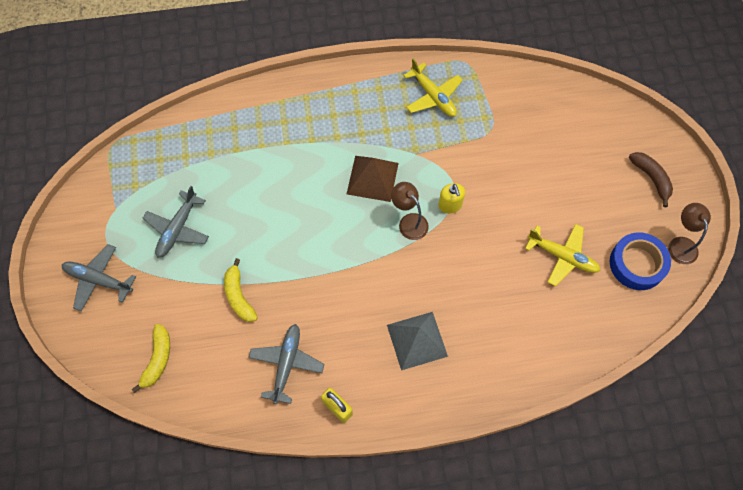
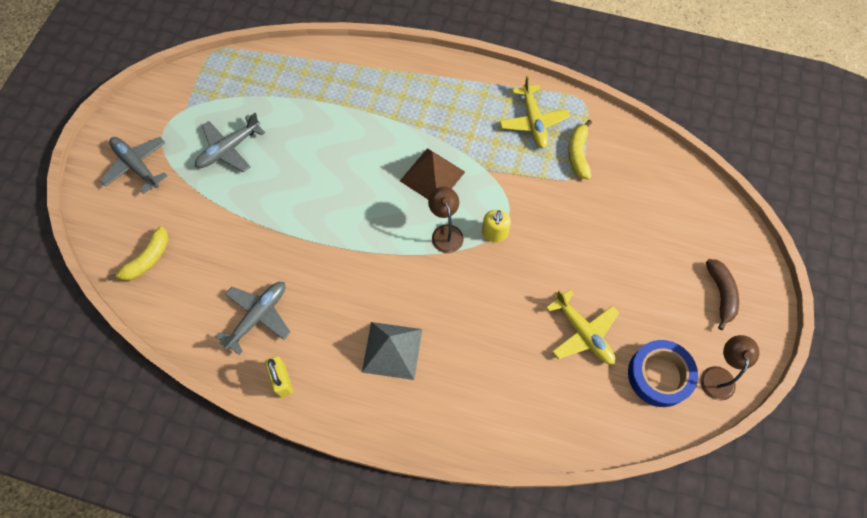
camera: 25 degrees right, 0 degrees up
yellow banana [224,258,258,322] -> yellow banana moved to [568,120,592,179]

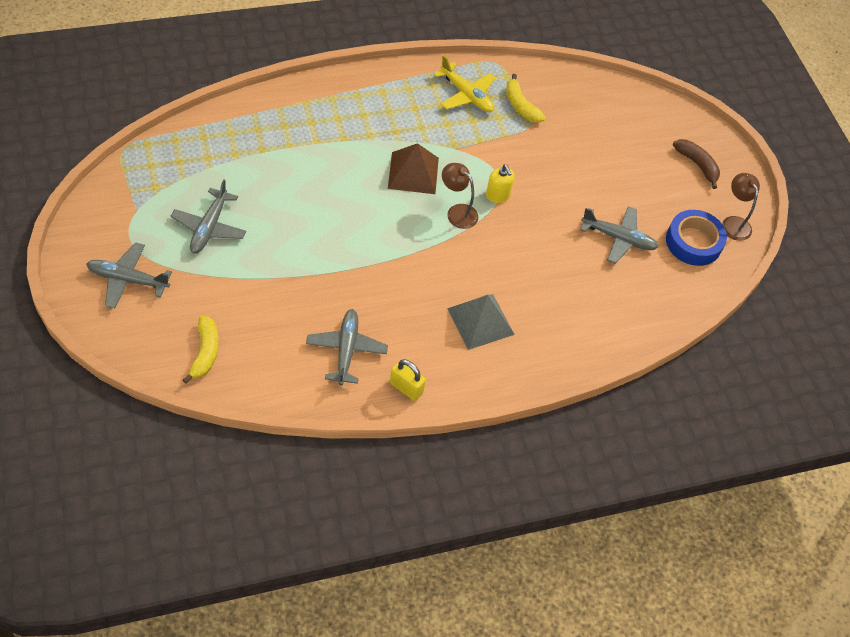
camera: 40 degrees left, 10 degrees down
yellow plane [546,290,619,364] -> grey plane [581,206,658,264]

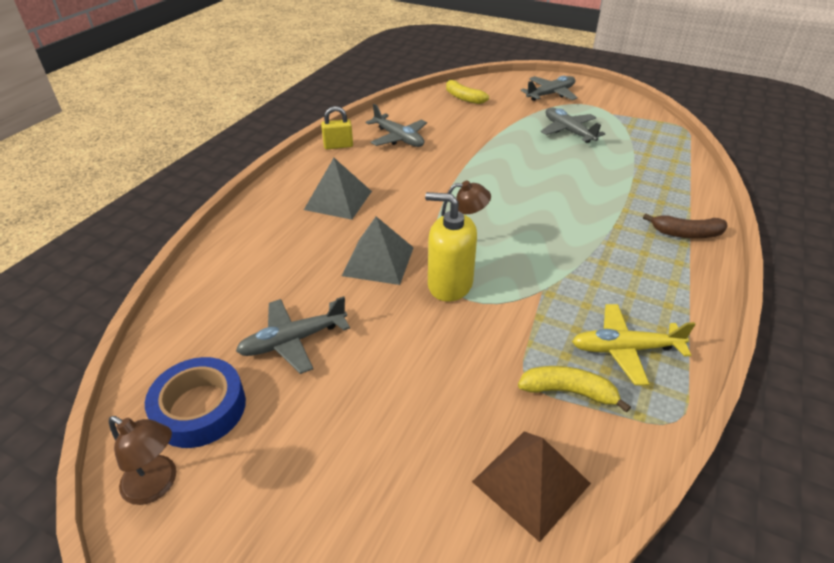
camera: 140 degrees right, 15 degrees down
brown pyramid [388,143,439,194] -> brown pyramid moved to [472,431,591,542]
yellow soap dispenser [486,164,515,203] -> yellow soap dispenser [425,192,477,302], size x1.67
brown banana [673,139,720,189] -> brown banana moved to [643,214,727,238]
none -> grey pyramid [342,217,414,285]

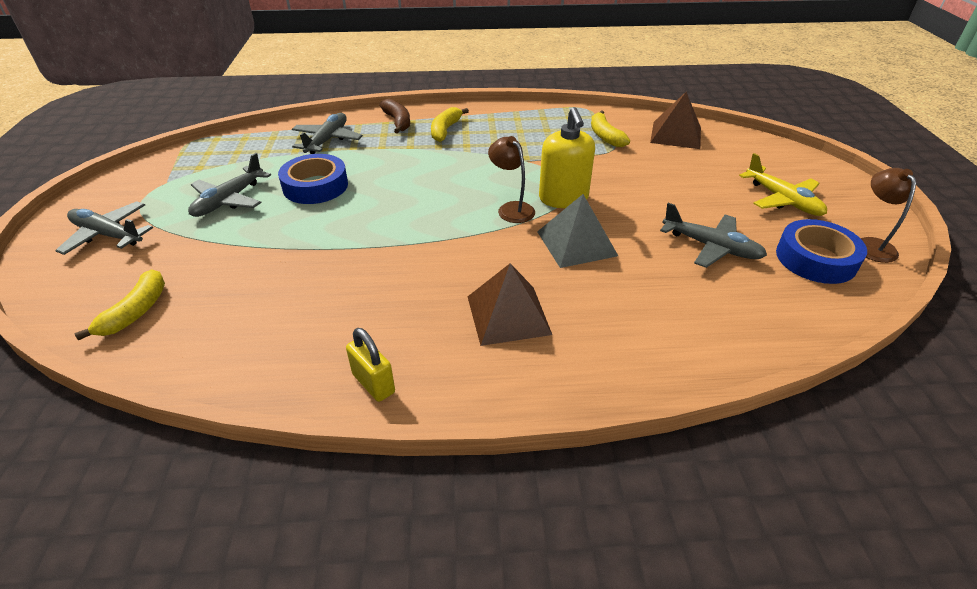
camera: 120 degrees left, 0 degrees up
grey pyramid [304,158,372,220] -> brown pyramid [468,263,552,346]
grey plane [366,104,427,147] -> grey plane moved to [292,113,363,154]
yellow plane [572,304,696,385] -> yellow plane moved to [739,153,827,216]
none -> blue tape [278,154,348,204]
none -> yellow banana [431,107,469,142]

